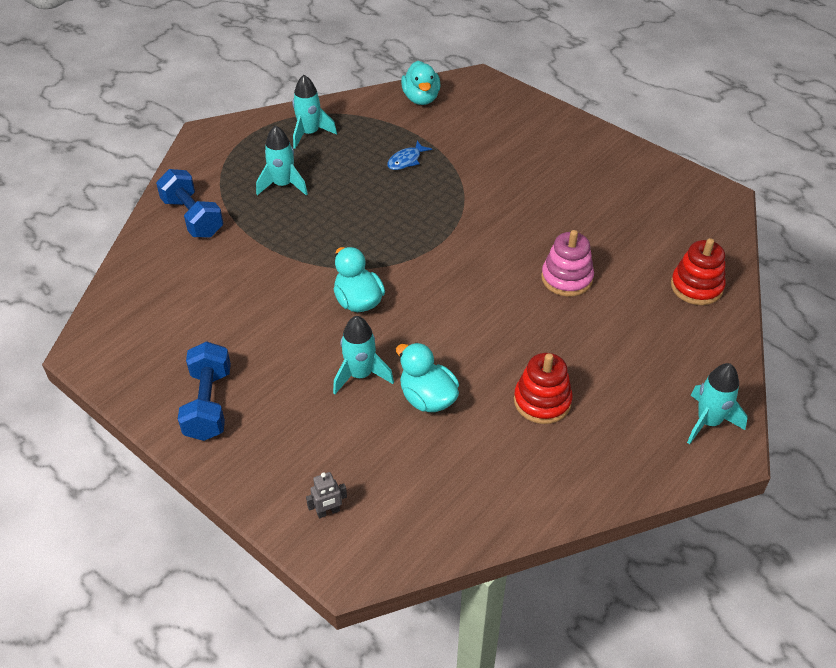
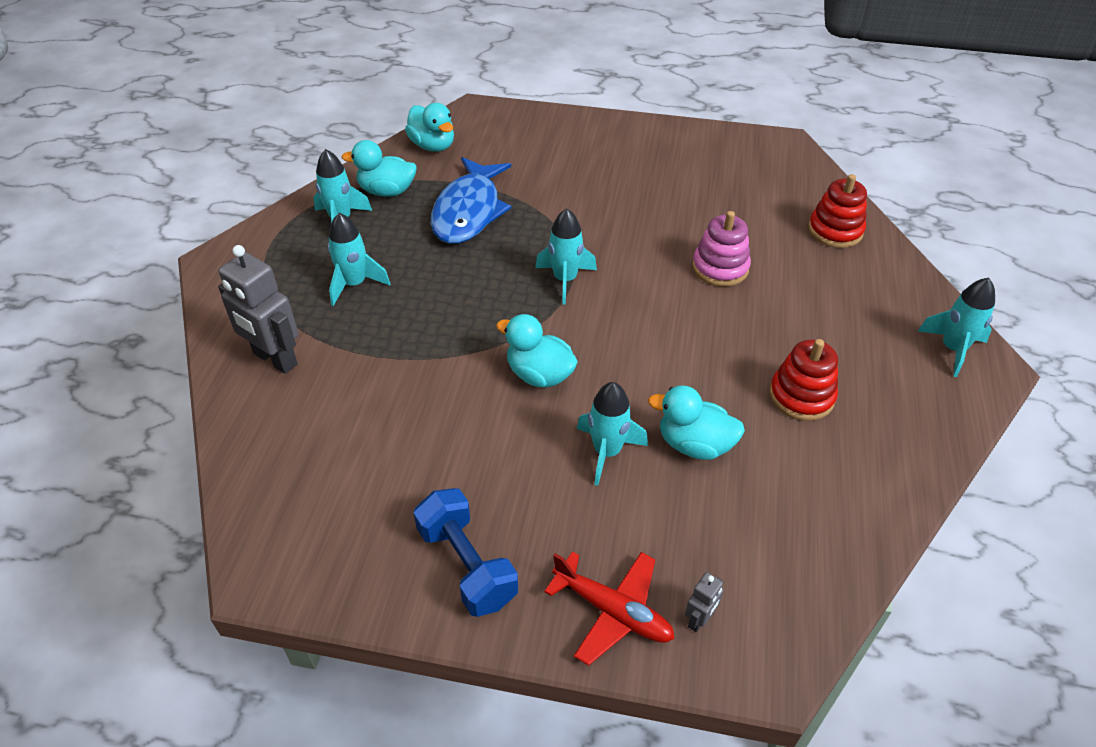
camera: 30 degrees left, 0 degrees up
blue dumbbell [156,169,224,238] -> grey robot [218,245,299,374]
blue fish [387,141,432,170] -> blue fish [431,157,512,244], size x2.28
none -> turquoise duck [342,140,417,197]
none -> turquoise rocket [535,208,597,305]
none -> red plane [544,551,675,666]

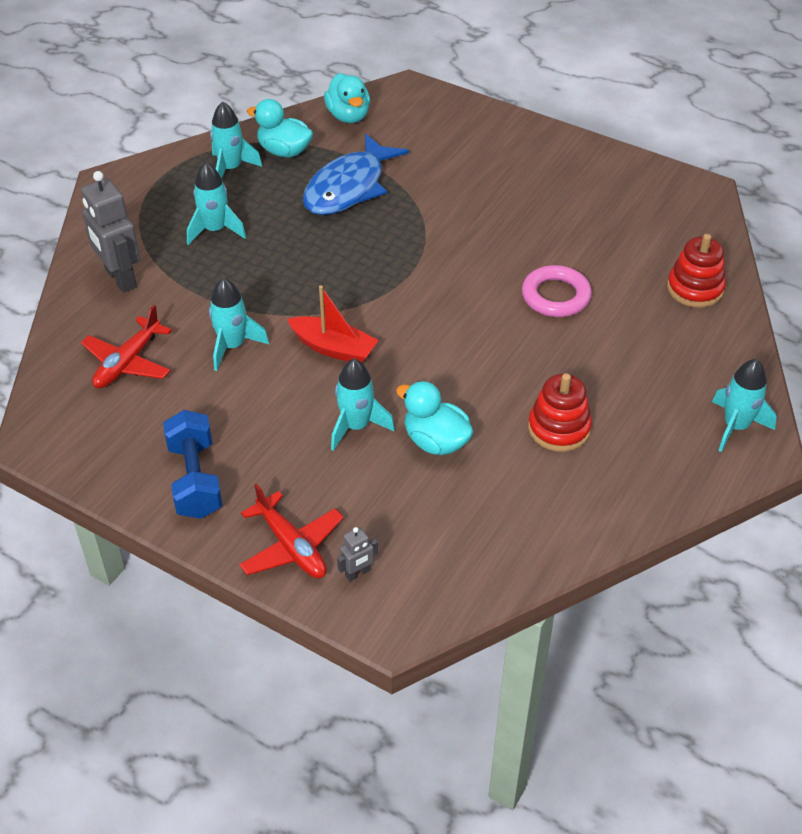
camera: 20 degrees right, 0 degrees up
turquoise duck [496,314,578,388] -> red boat [287,285,379,362]
turquoise rocket [535,208,597,305] -> turquoise rocket moved to [209,278,269,371]
pink stacking toy [692,211,751,287] -> pink ring [522,265,592,317]
none -> red plane [81,305,172,388]

